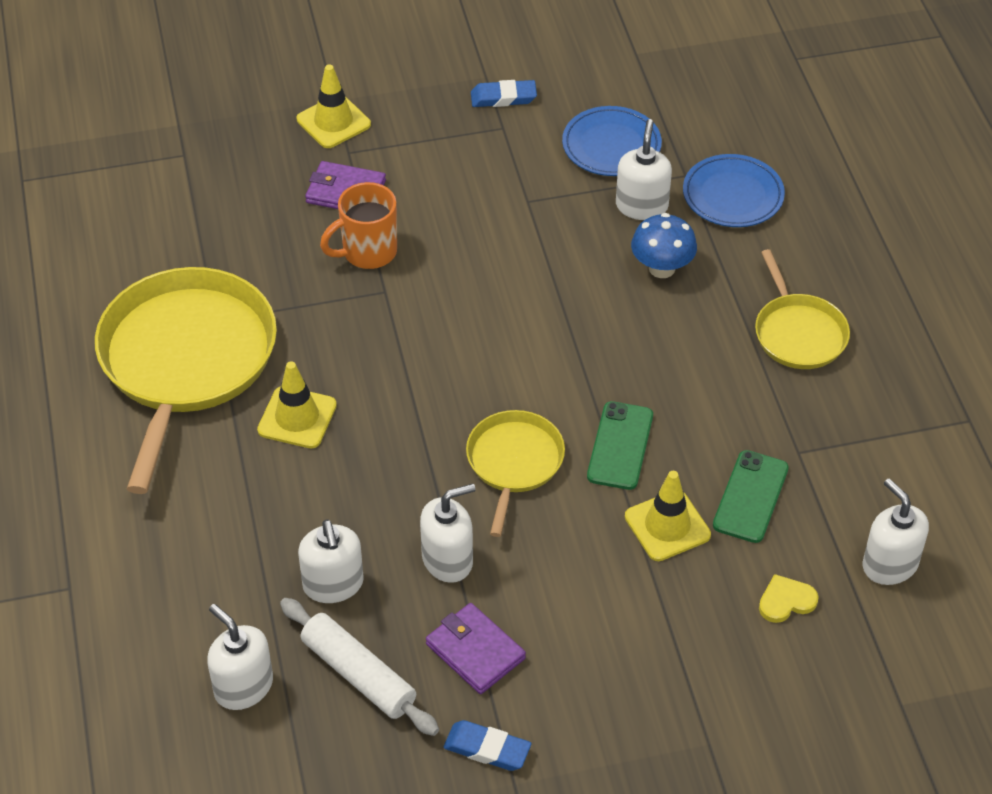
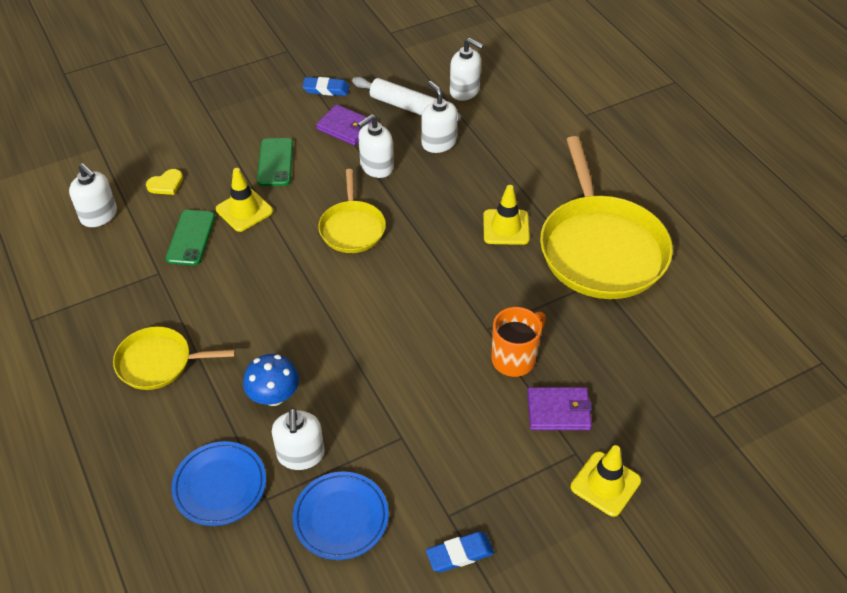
camera: 165 degrees right, 0 degrees up
green phone [587,401,653,490] -> green phone moved to [257,138,293,186]
yellow pan [755,249,850,369] -> yellow pan turned 60 degrees counterclockwise [113,326,235,390]

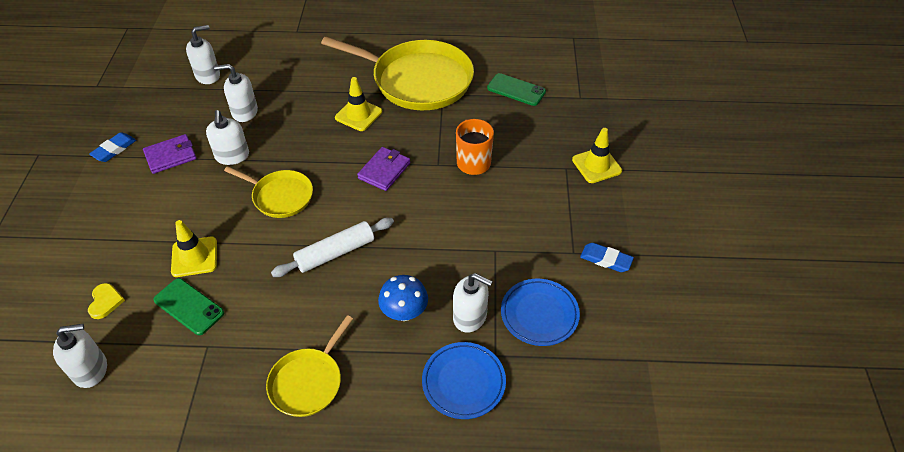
camera: 60 degrees left, 0 degrees up
green phone [257,138,293,186] -> green phone moved to [487,73,546,106]
white rolling pin [352,77,462,121] -> white rolling pin moved to [271,217,394,277]
blue eraser [426,532,494,572] -> blue eraser turned 75 degrees counterclockwise [580,243,634,272]
purple wallet [527,387,592,430] -> purple wallet moved to [357,147,410,191]

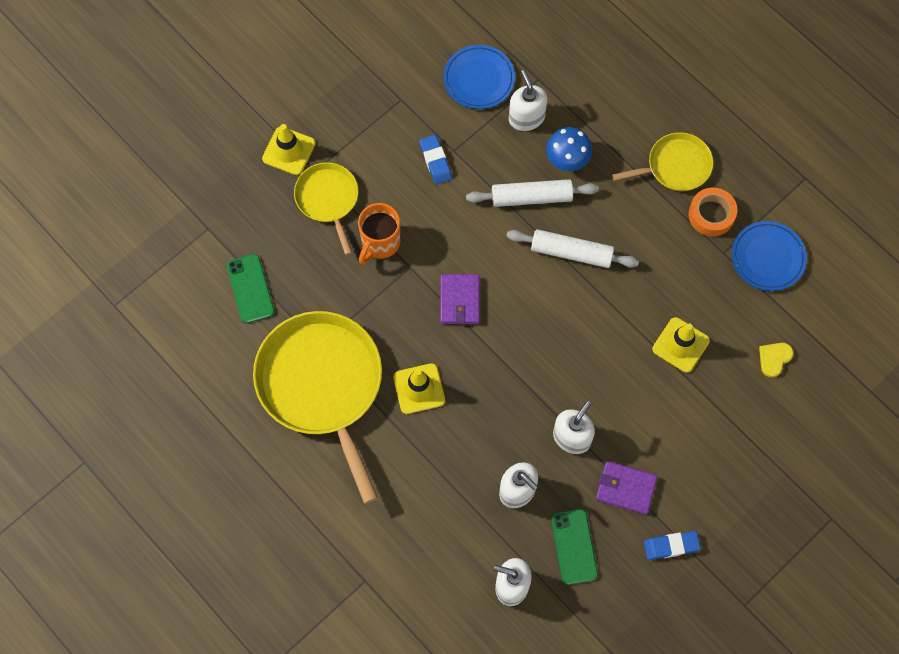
camera: 135 degrees left, 20 degrees up
white soap dispenser [53,324,107,388] -> none
green phone [153,278,224,335] -> green phone moved to [551,509,598,585]
yellow pan [224,166,313,218] -> yellow pan moved to [294,162,359,255]
purple wallet [357,147,410,191] -> purple wallet turned 75 degrees counterclockwise [440,274,480,324]
blue plate [422,342,506,419] -> blue plate moved to [731,221,807,291]
blue eraser [580,243,634,272] -> blue eraser moved to [419,135,452,184]
none -> white rolling pin [466,179,599,207]
none -> orange tape [688,188,737,236]

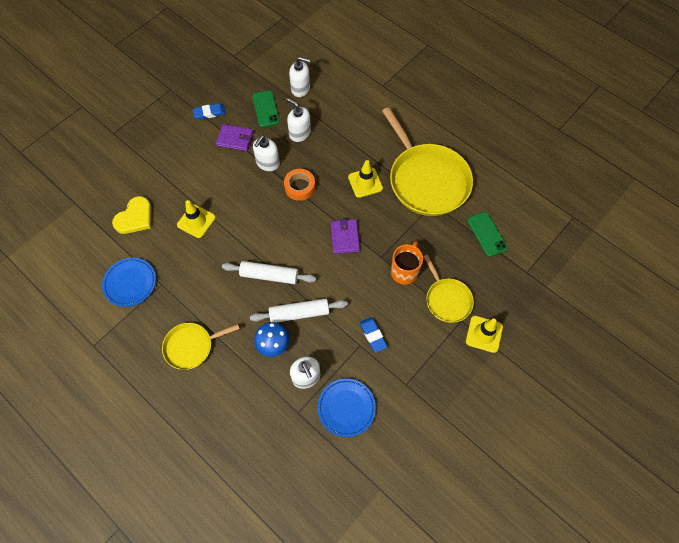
camera: 175 degrees right, 5 degrees down
orange tape [688,188,737,236] -> orange tape moved to [284,169,315,201]
yellow heart [759,343,794,377] -> yellow heart [112,196,151,234], size x1.68

